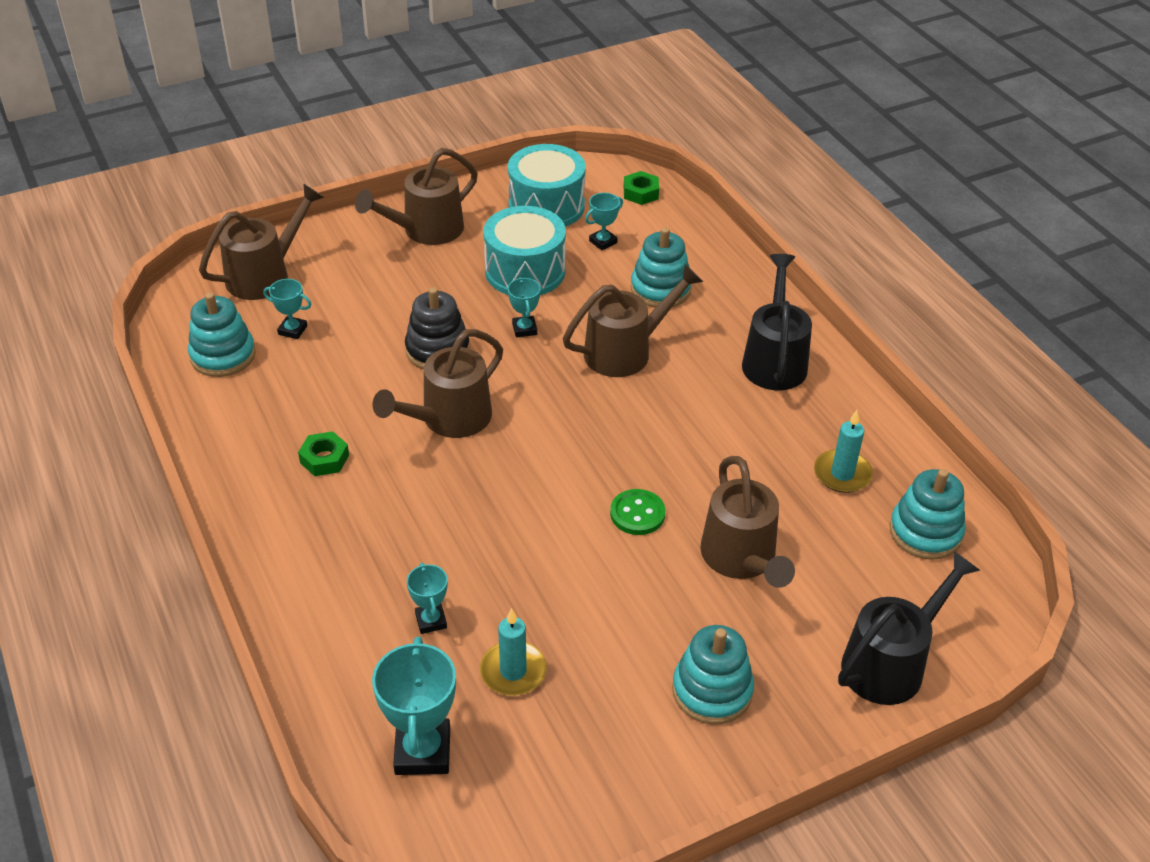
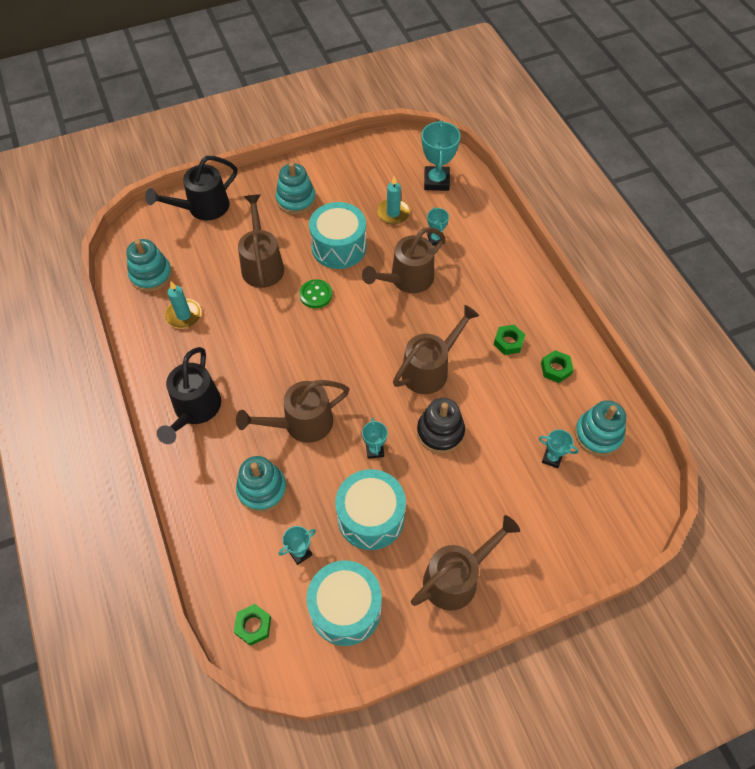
camera: 175 degrees left, 15 degrees up
brown watering can [199,184,324,300] -> brown watering can moved to [362,227,445,293]
none -> turquoise drum [309,202,367,269]
none -> green nut [541,350,574,383]

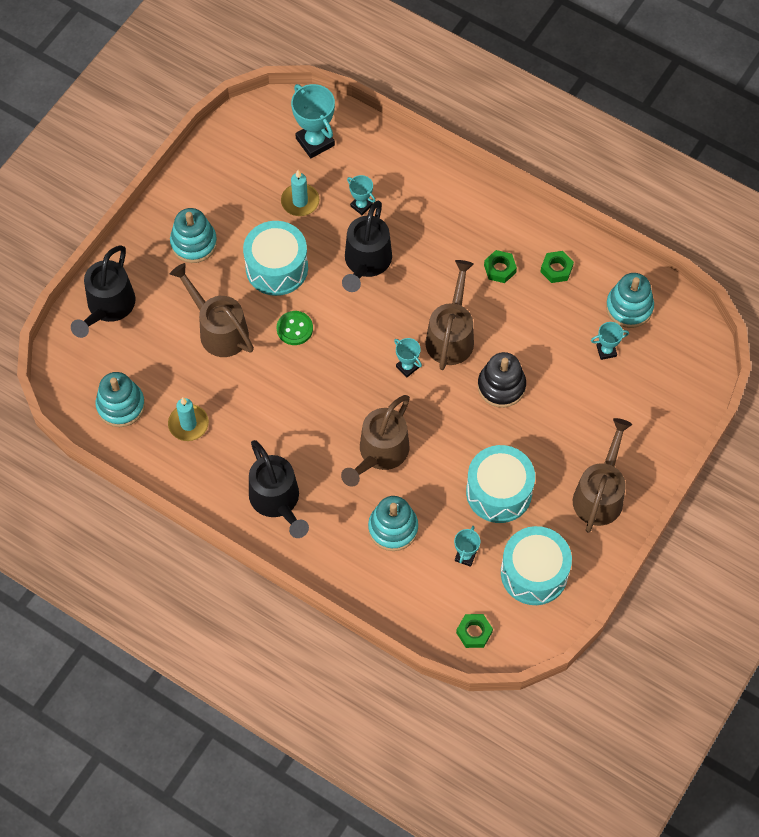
camera: 35 degrees left, 5 degrees up
brown watering can [362,227,445,293] -> black watering can [342,201,392,292]
turquoise trophy [362,418,388,459] -> turquoise trophy moved to [394,338,422,377]

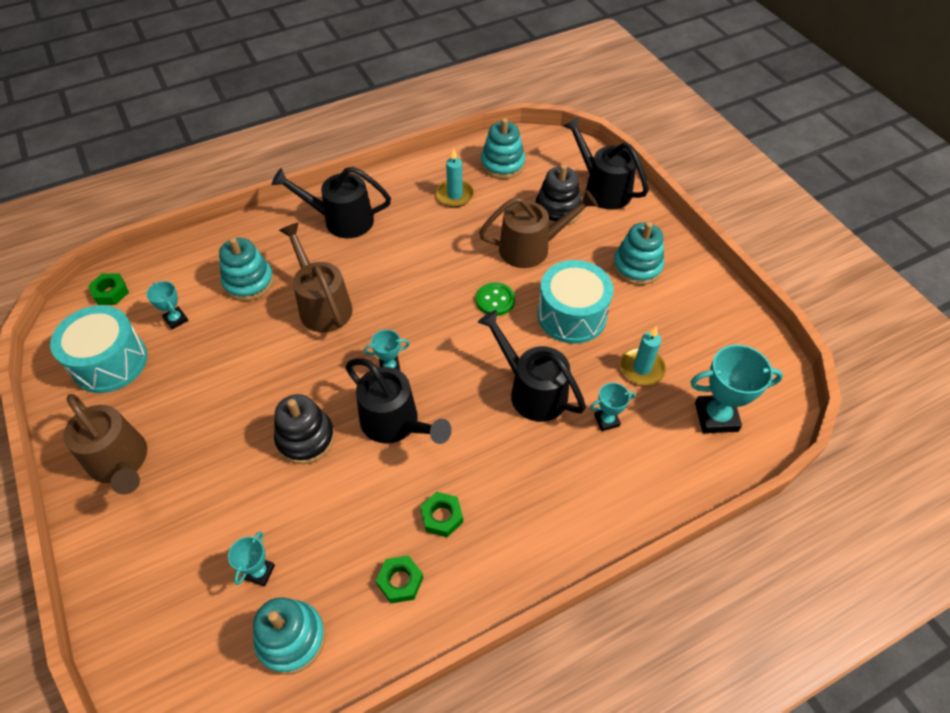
camera: 120 degrees right, 10 degrees down
brown watering can [425,260,474,370] -> black watering can [345,358,452,444]
turquoise drum [466,445,535,523] -> none
none -> black stacking toy [535,164,582,225]

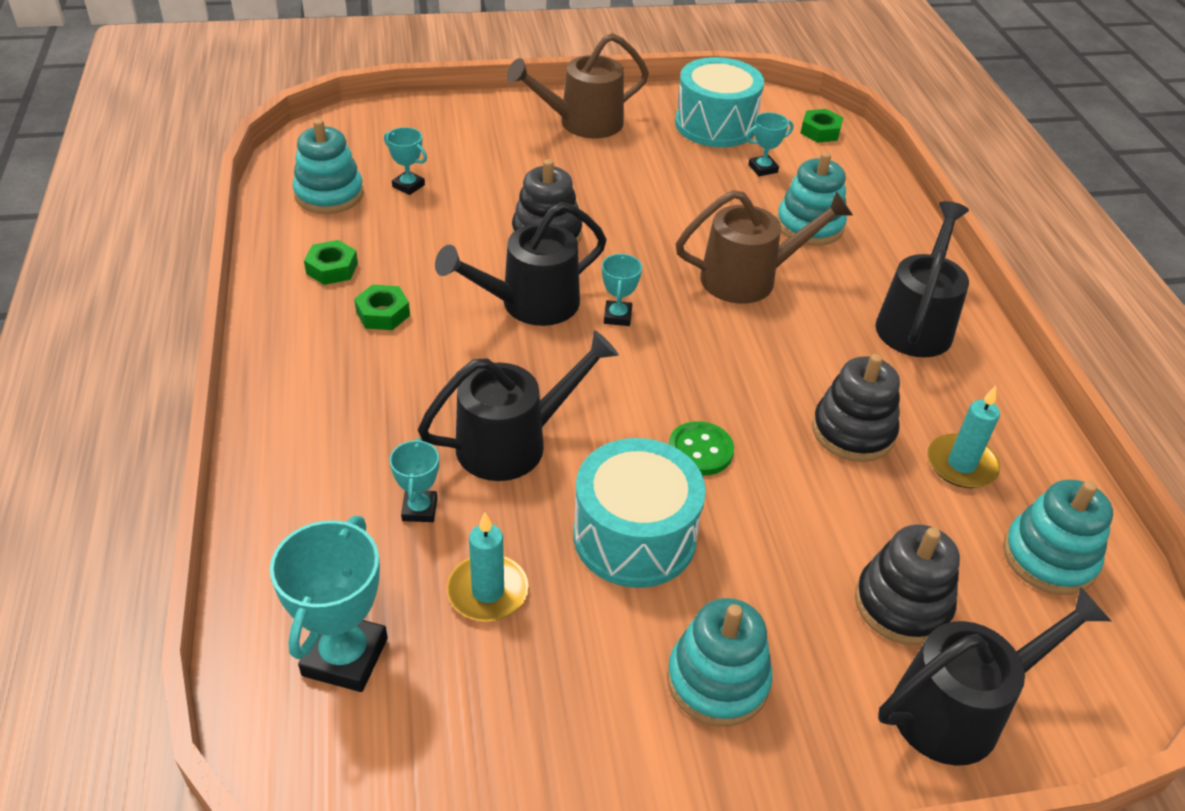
camera: 105 degrees right, 10 degrees down
brown watering can [479,190,598,268] -> none
none -> black stacking toy [812,354,900,462]

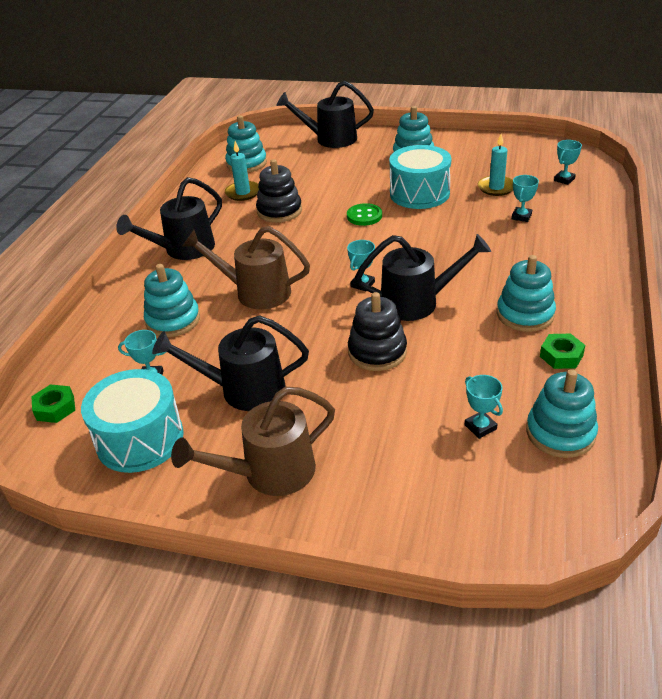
camera: 150 degrees left, 5 degrees down
turquoise trophy [270,516,388,692] -> turquoise trophy [554,140,582,185], size x0.55
green nut [354,285,410,330] -> turquoise stacking toy [497,255,556,332]
black watering can [418,330,619,481] -> black watering can moved to [152,315,309,411]
brown watering can [507,33,649,138] -> brown watering can turned 150 degrees clockwise [171,387,335,496]
black stacking toy [855,524,960,645] -> none

